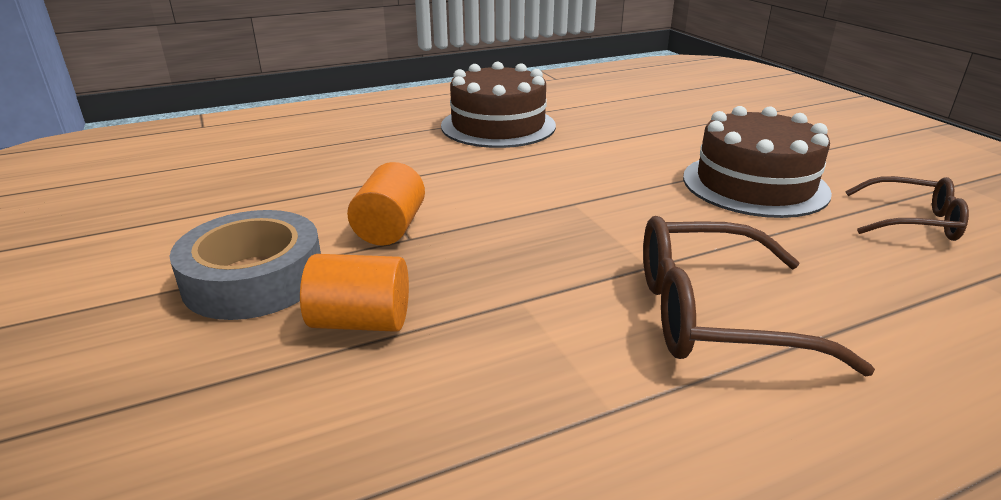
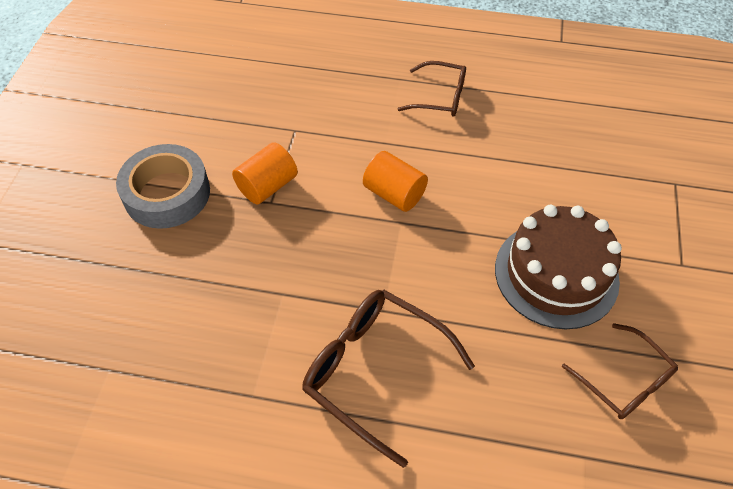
camera: 35 degrees right, 25 degrees up
orange cylinder [300,254,409,332] -> orange cylinder moved to [363,151,428,212]
brown cake [441,62,556,148] -> brown glasses [398,61,466,116]

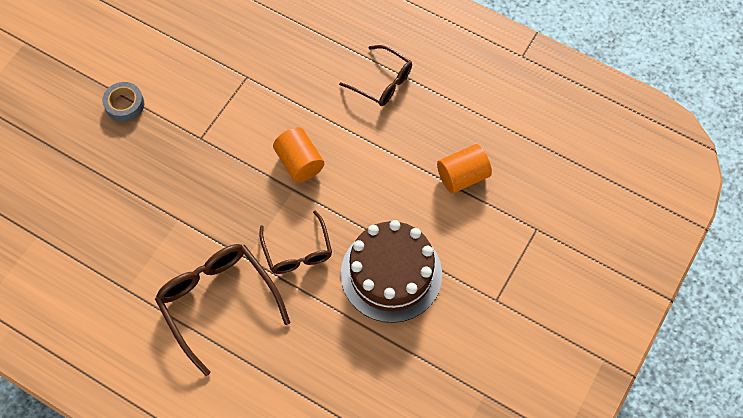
camera: 20 degrees right, 10 degrees up
grey tape [116,144,210,229] -> grey tape [102,82,144,122], size x0.55
orange cylinder [232,142,298,204] -> orange cylinder moved to [437,144,492,193]
brown glasses [562,323,678,419] -> brown glasses moved to [259,211,332,274]

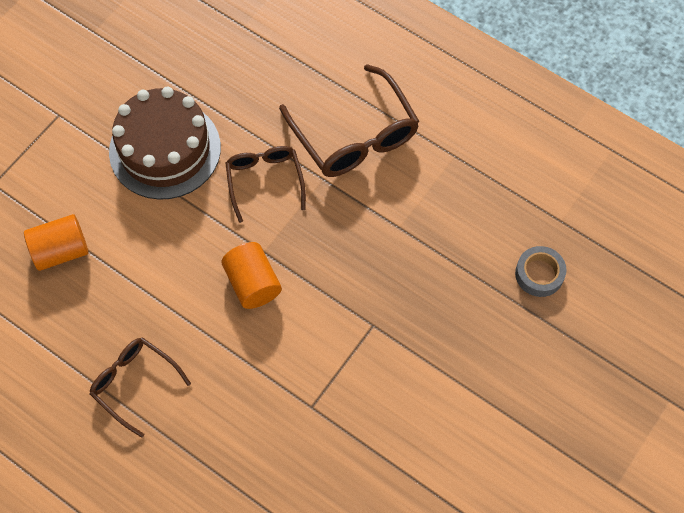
camera: 175 degrees left, 0 degrees up
grey tape [102,82,144,122] -> grey tape moved to [515,246,567,297]

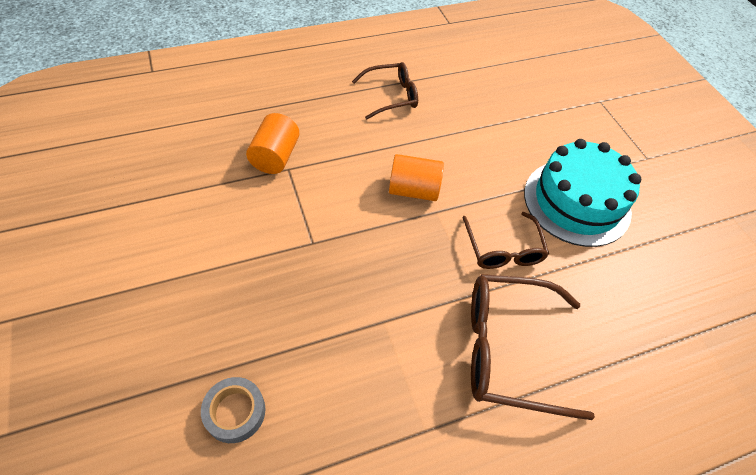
camera: 120 degrees right, 10 degrees down
orange cylinder [24,214,88,271] -> orange cylinder moved to [246,113,299,174]
brown cake [109,87,221,200] -> turquoise cake [524,139,641,247]
brown glasses [225,146,306,223] -> brown glasses turned 60 degrees clockwise [462,212,549,269]

